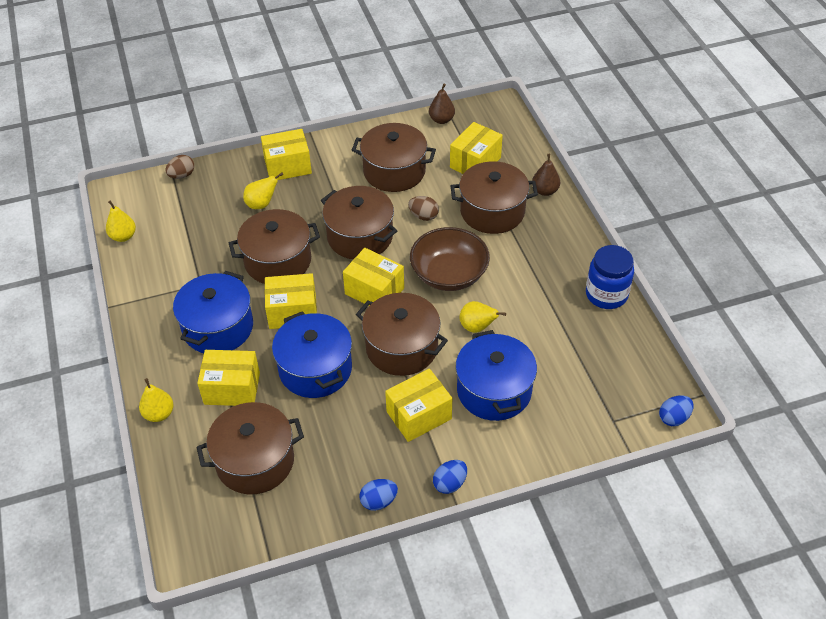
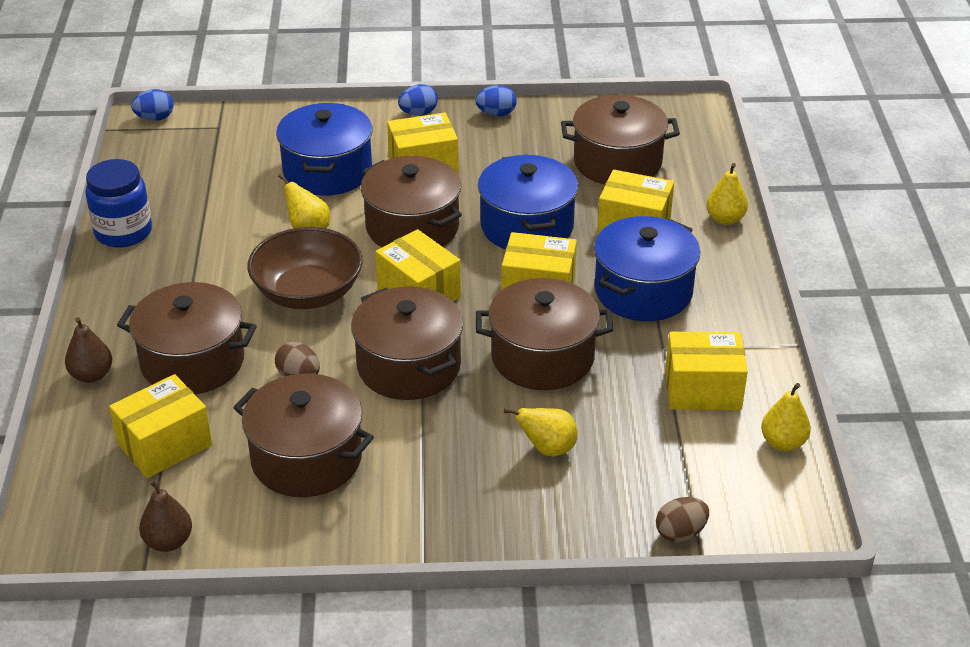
camera: 165 degrees left, 10 degrees down
yellow box [261,129,312,180] -> yellow box moved to [665,332,748,410]

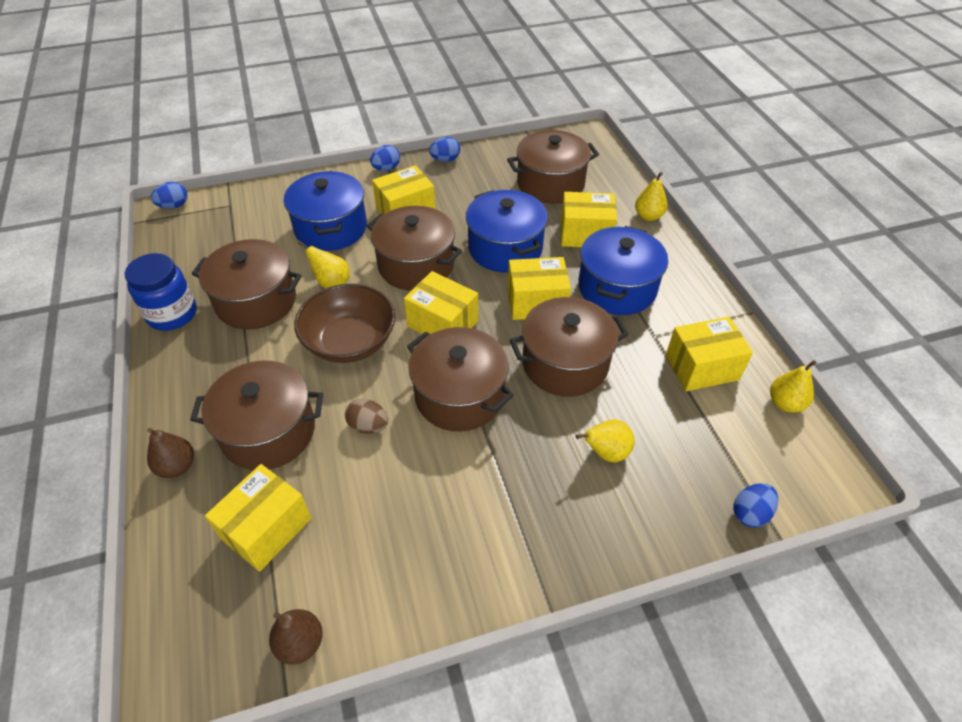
camera: 15 degrees left, 10 degrees up
brown pot [233,374,374,497] -> brown pot moved to [192,239,302,330]
brown egg [656,497,709,542] -> blue egg [733,483,778,527]

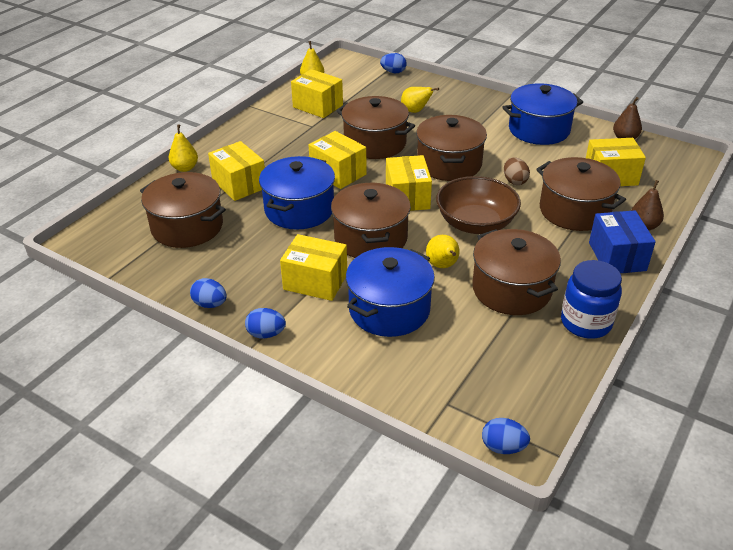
camera: 130 degrees left, 10 degrees down
blue pot [578,226,668,315] -> blue pot moved to [502,83,583,145]
none -> blue box [589,210,656,273]

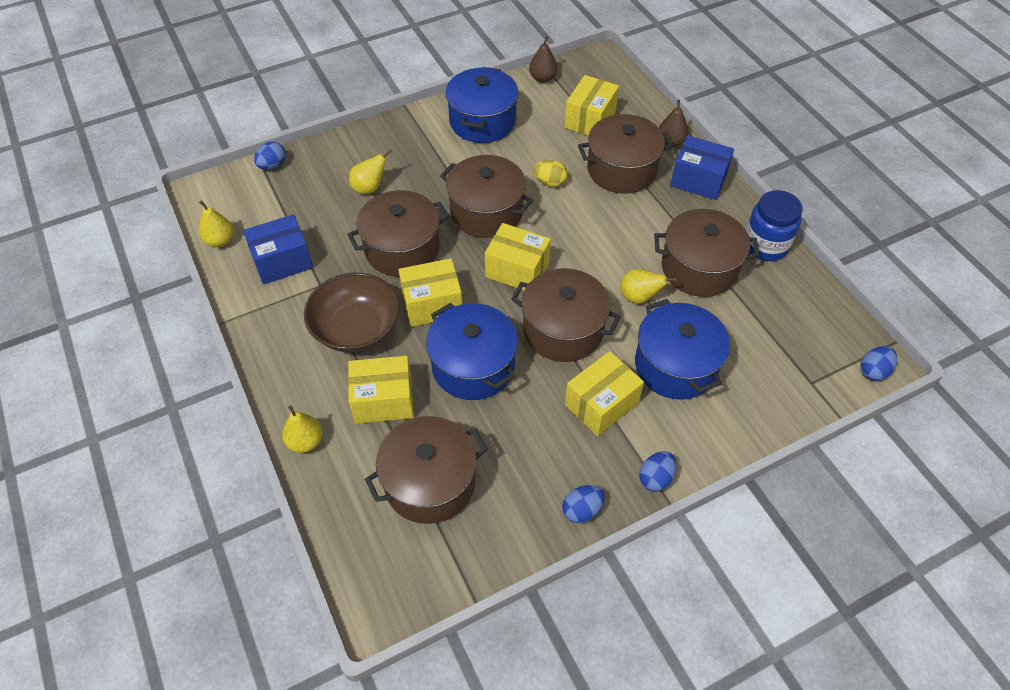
camera: 60 degrees left, 15 degrees up
yellow box [291,69,343,118] -> blue box [243,214,313,284]
brown bowl [436,176,521,234] -> brown bowl moved to [304,273,400,352]
brown egg [504,157,530,185] -> yellow egg [533,160,568,187]

